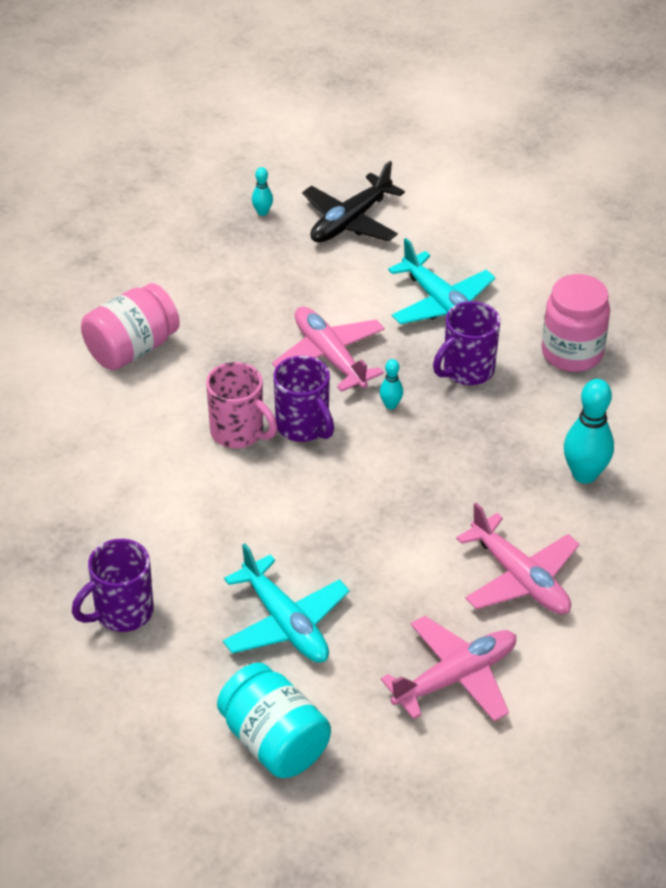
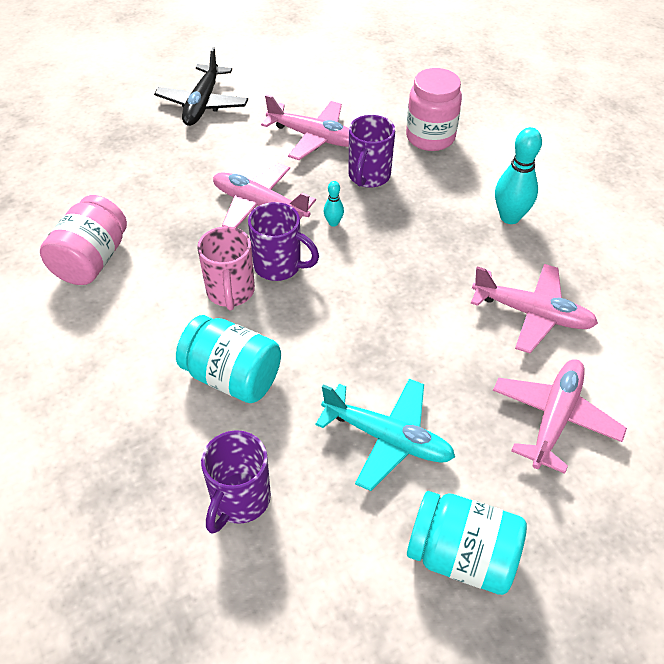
camera: 30 degrees left, 5 degrees up
pink mug [206,362,277,448] -> pink mug turned 75 degrees clockwise [197,226,255,310]
turquoise bowling pin [252,167,273,216] -> none
turquoise plane [388,238,495,324] -> pink plane [261,95,349,160]
none -> turquoise jar [176,315,281,403]

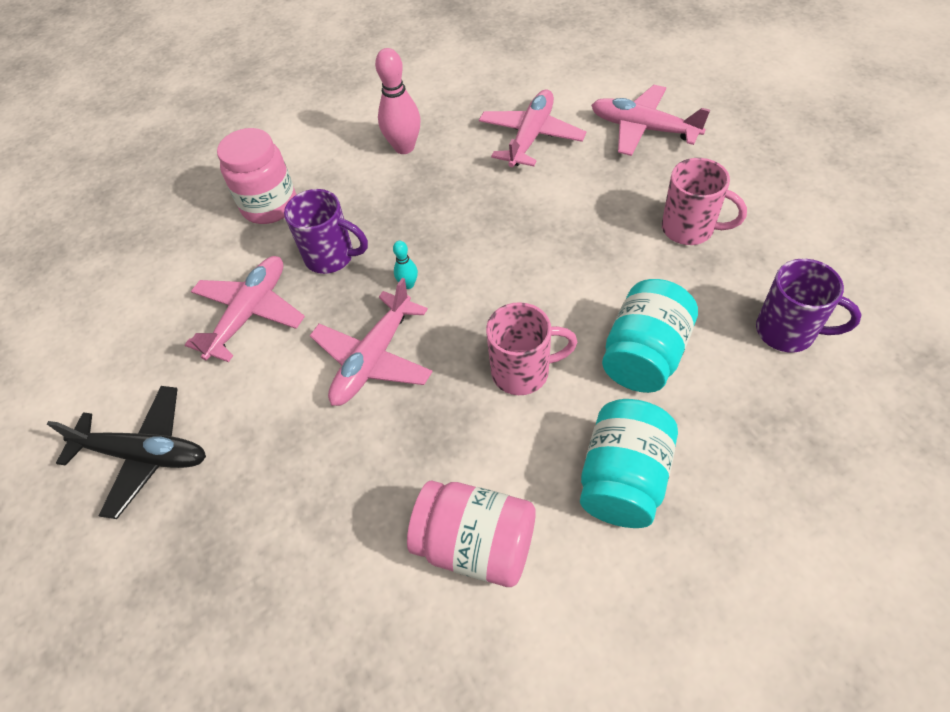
camera: 85 degrees left, 5 degrees up
purple mug [248,202,319,281] -> none
turquoise plane [316,379,455,491] -> pink mug [662,158,747,245]
turquoise jar [407,491,527,595] -> turquoise jar moved to [580,399,678,528]
turquoise bowling pin [495,127,542,224] -> pink bowling pin [375,48,421,154]

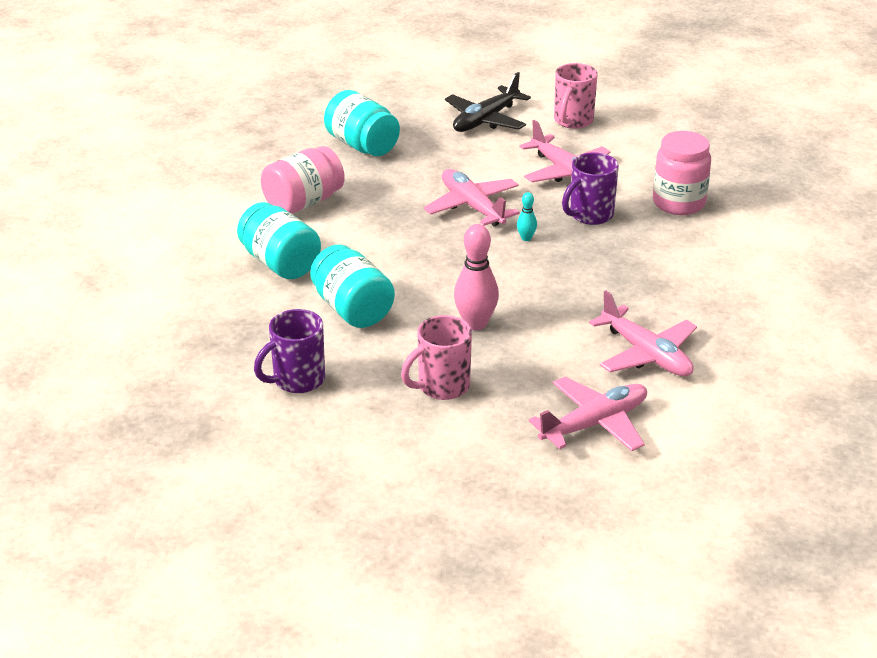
camera: 115 degrees right, 20 degrees down
pink bowling pin [375,48,421,154] -> pink bowling pin moved to [454,224,499,330]
pink mug [486,302,578,395] -> pink mug moved to [554,63,598,129]
none -> turquoise jar [324,90,400,156]

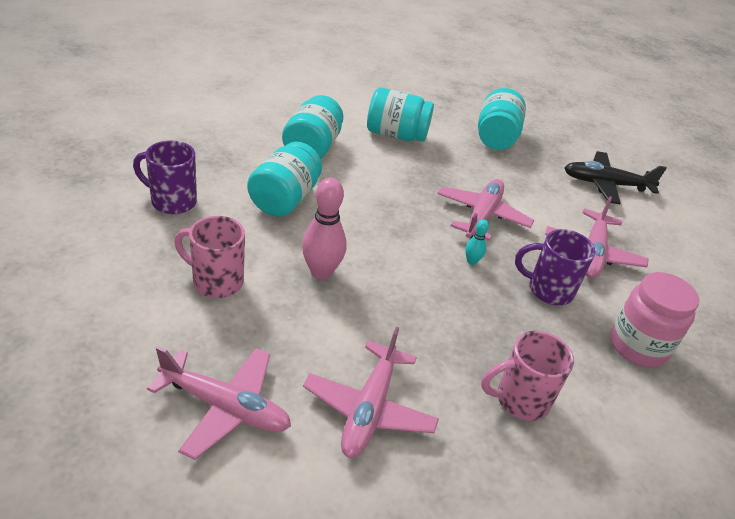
camera: 50 degrees right, 5 degrees up
pink jar [261,146,345,214] -> turquoise jar [367,88,434,142]
pink mug [554,63,598,129] -> pink mug moved to [481,331,574,421]

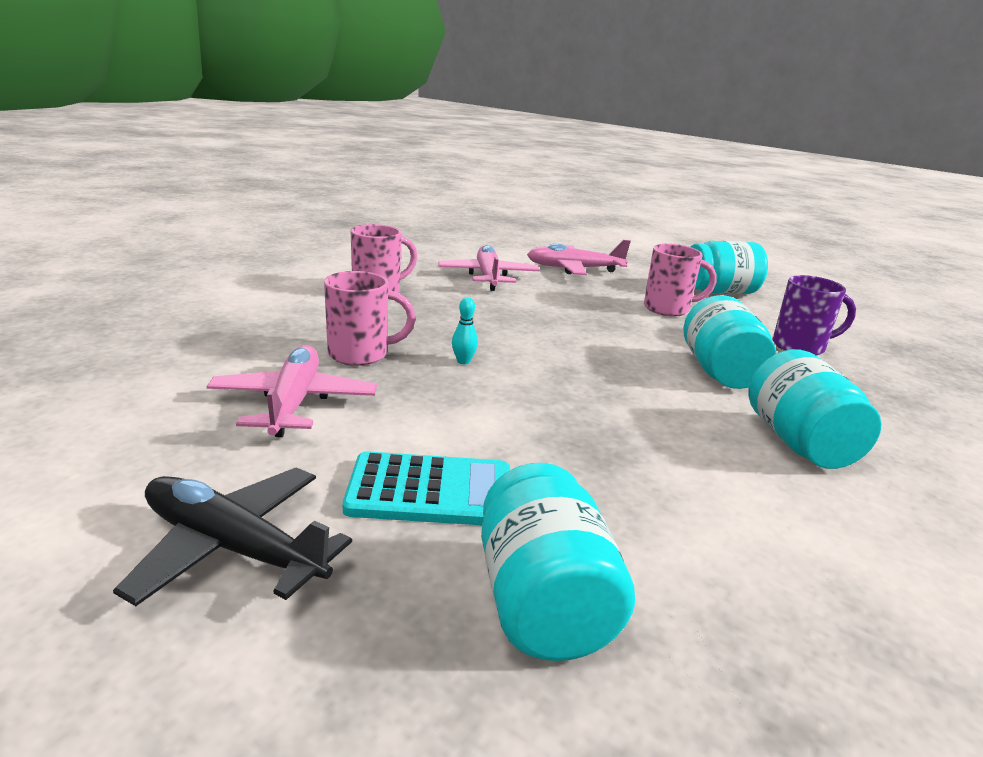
camera: 160 degrees right, 15 degrees down
pink bowling pin [302,178,346,280] -> none
turquoise jar [367,88,434,142] -> turquoise jar moved to [691,241,768,294]
pink plane [437,179,534,241] -> none
purple mug [515,229,596,305] -> pink mug [324,271,416,366]
black plane [564,151,667,204] -> black plane turned 135 degrees counterclockwise [113,467,352,606]
pink jar [610,272,699,368] -> none
none -> turquoise calculator [343,451,510,525]

